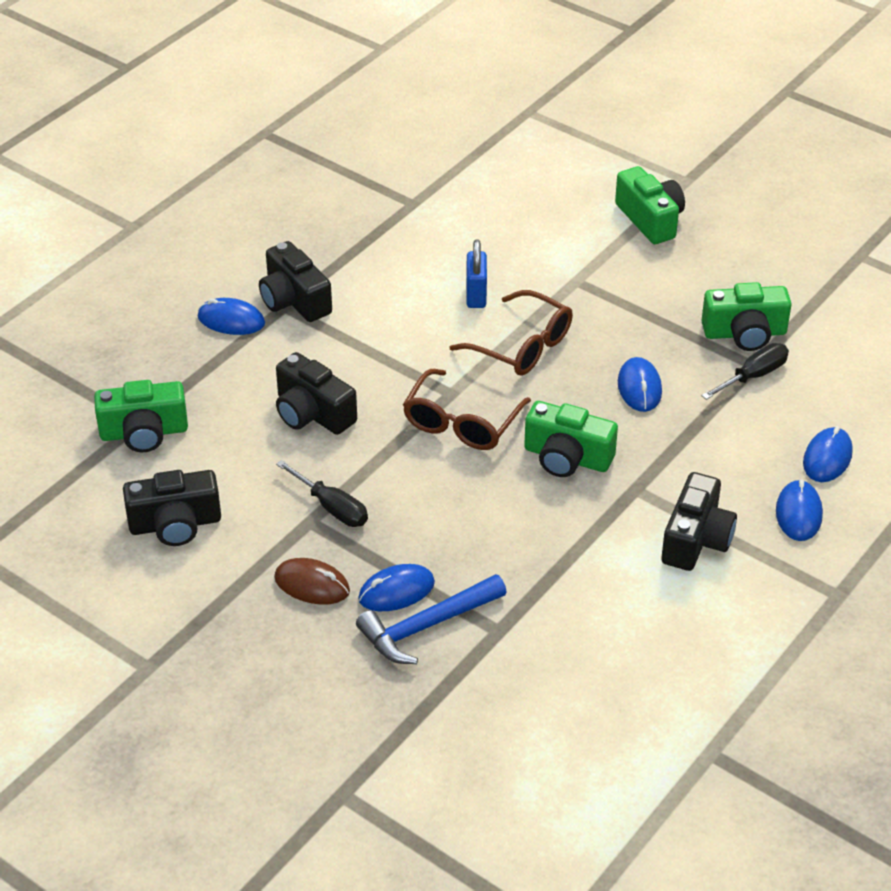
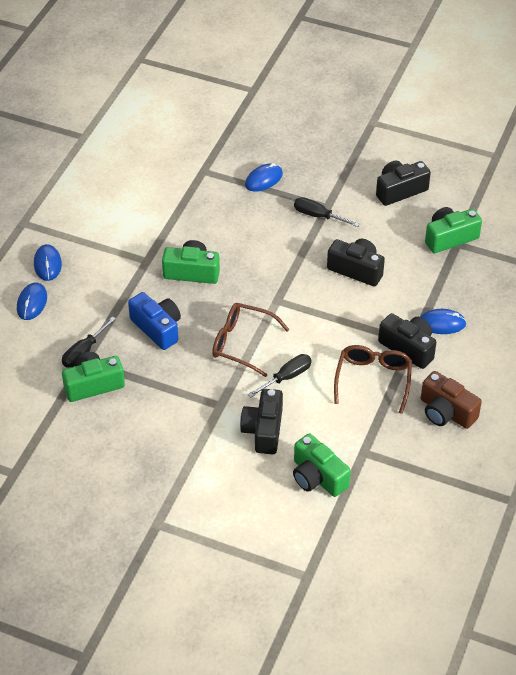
camera: 165 degrees right, 5 degrees up
brown mouse [274,558,350,605] -> none
blue hammer [356,574,507,664] -> none
brown glasses [403,369,531,450] -> brown glasses moved to [334,345,412,414]
blue padlock [466,239,487,308] -> black screwdriver [248,354,312,398]
green camera [615,166,685,244] -> green camera moved to [293,433,351,497]
blue mouse [618,357,662,412] -> blue camera [128,292,181,350]
black camera [661,472,737,571] -> black camera moved to [240,389,283,454]
none -> brown camera [421,371,482,429]

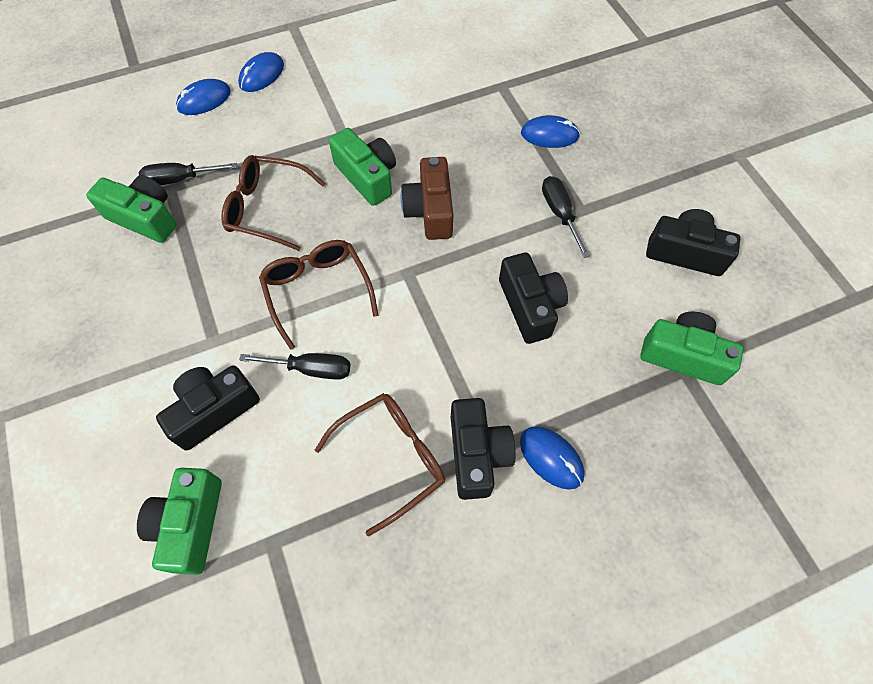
camera: 45 degrees right, 15 degrees up
blue camera [128,292,181,350] -> brown glasses [221,155,326,251]
brown camera [421,371,482,429] -> brown camera moved to [401,157,453,240]

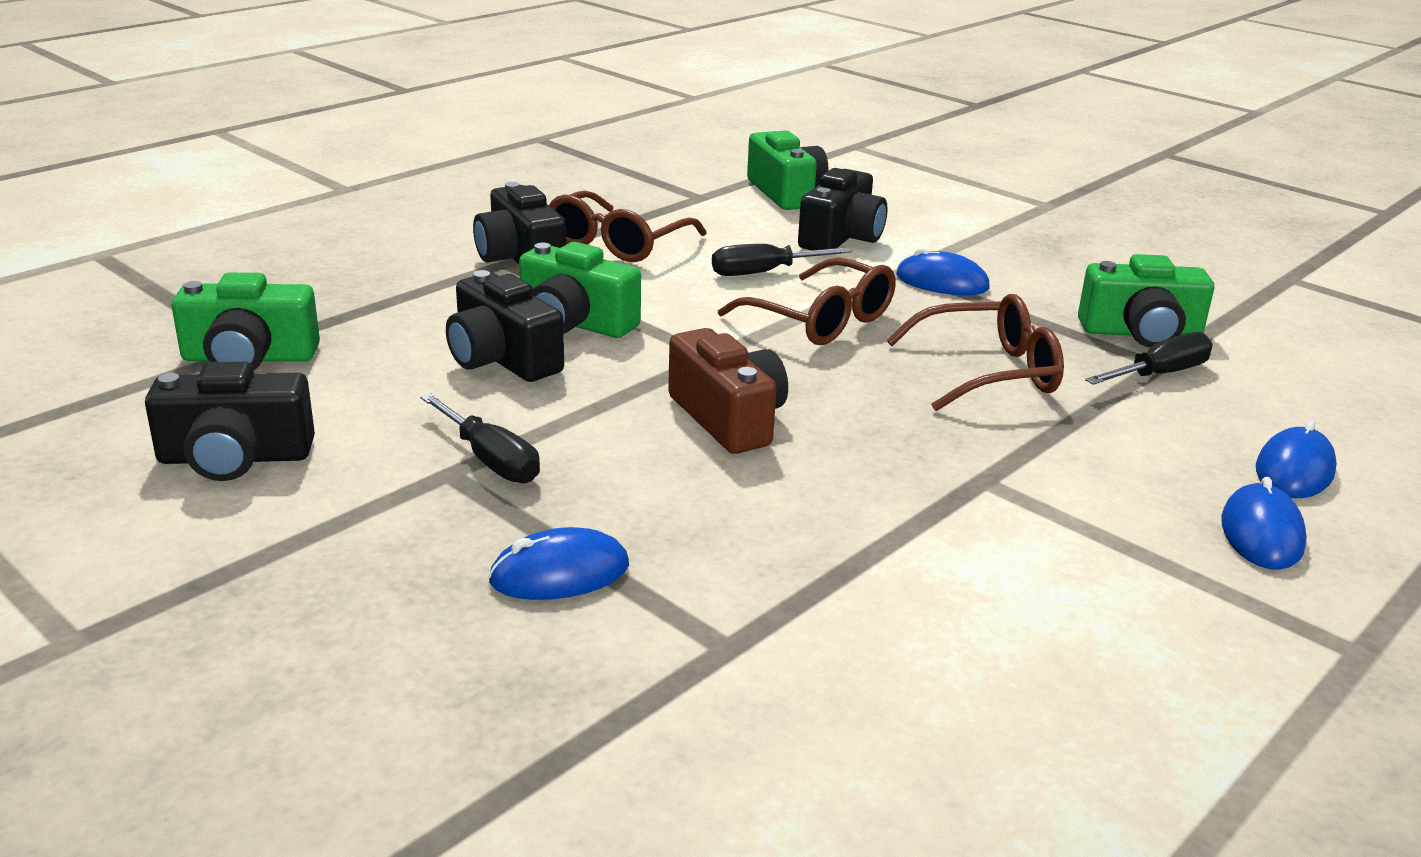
camera: 155 degrees right, 35 degrees down
green camera [329,128,396,206] -> green camera moved to [519,242,641,338]
blue mouse [520,426,584,490] -> blue mouse moved to [896,248,990,295]

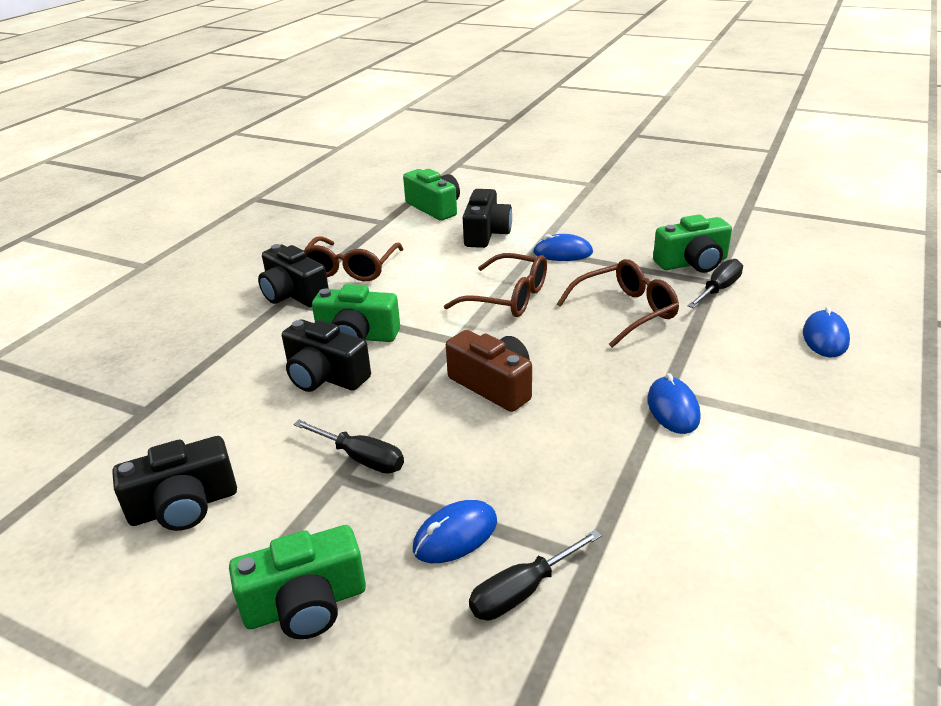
camera: 15 degrees left, 5 degrees up
green camera [172,273,320,370] -> green camera moved to [229,525,366,639]
black screwdriver [712,244,852,276] -> black screwdriver moved to [469,530,602,620]
blue mouse [1221,477,1307,570] -> blue mouse moved to [647,373,701,434]

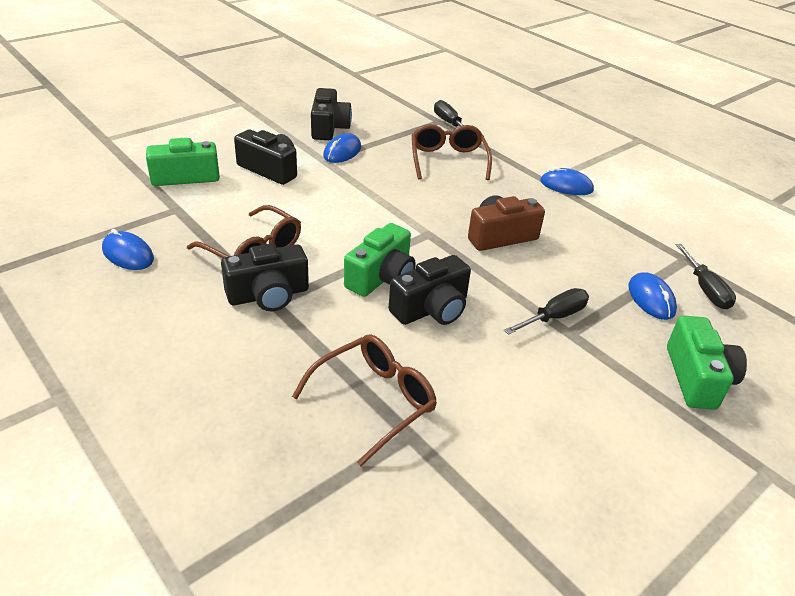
camera: 70 degrees left, 5 degrees up
black camera [112,436,237,531] -> black camera moved to [311,88,352,140]
brown glasses [444,253,547,317] -> brown glasses moved to [292,334,437,466]
green camera [653,214,732,273] -> none
blue mouse [803,306,850,357] -> blue mouse moved to [102,229,154,270]

